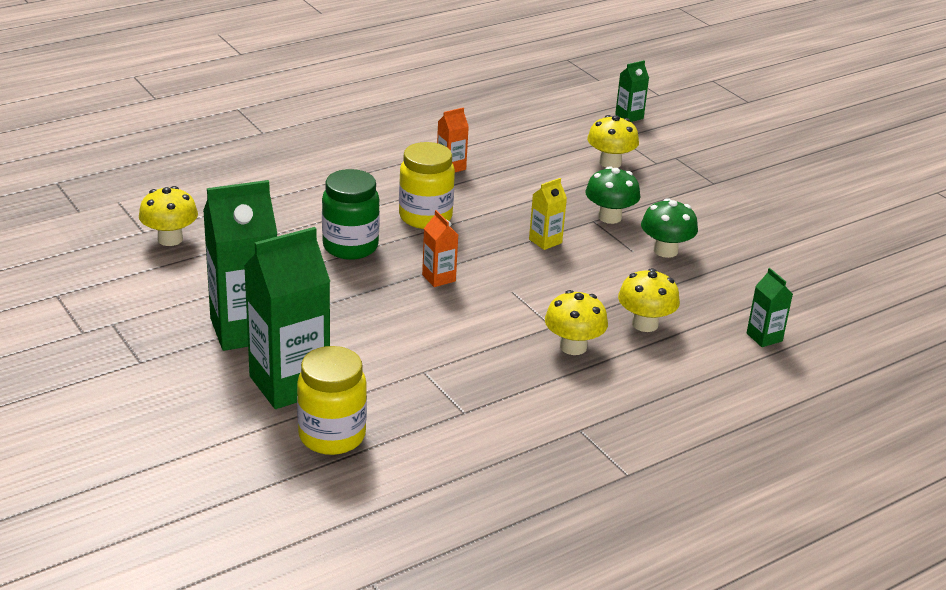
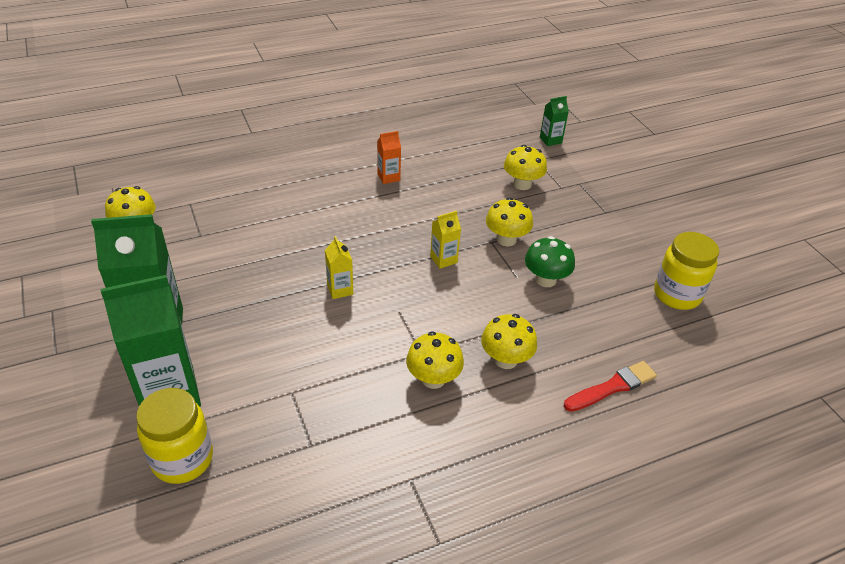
camera: 10 degrees right, 10 degrees up
green jar [322,169,380,260] -> none
yellow jar [399,142,455,229] -> yellow jar moved to [654,232,719,310]
orange carton [422,210,458,287] -> yellow carton [325,236,353,299]
green mushroom [585,166,640,224] -> yellow mushroom [486,197,533,247]
green carton [747,268,793,347] -> red brush [564,361,657,412]

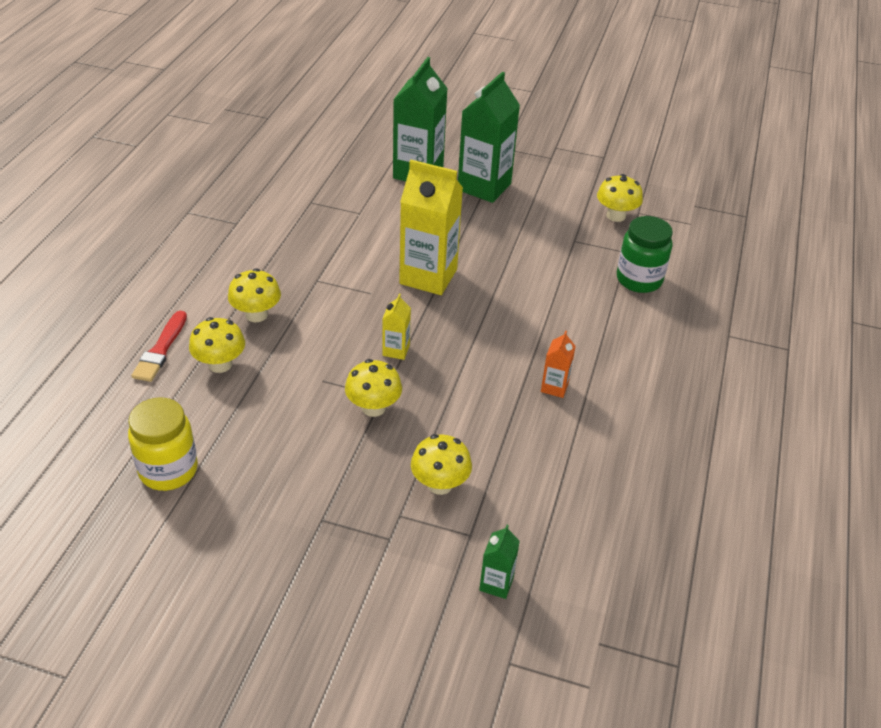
camera: 130 degrees right, 0 degrees up
yellow jar [136,388,213,484] -> none
yellow carton [325,236,353,299] -> yellow carton [399,160,463,295], size x2.16
yellow mushroom [406,331,464,389] -> yellow mushroom moved to [189,317,245,373]
green mushroom [525,236,575,287] -> none
none -> green jar [617,216,673,293]

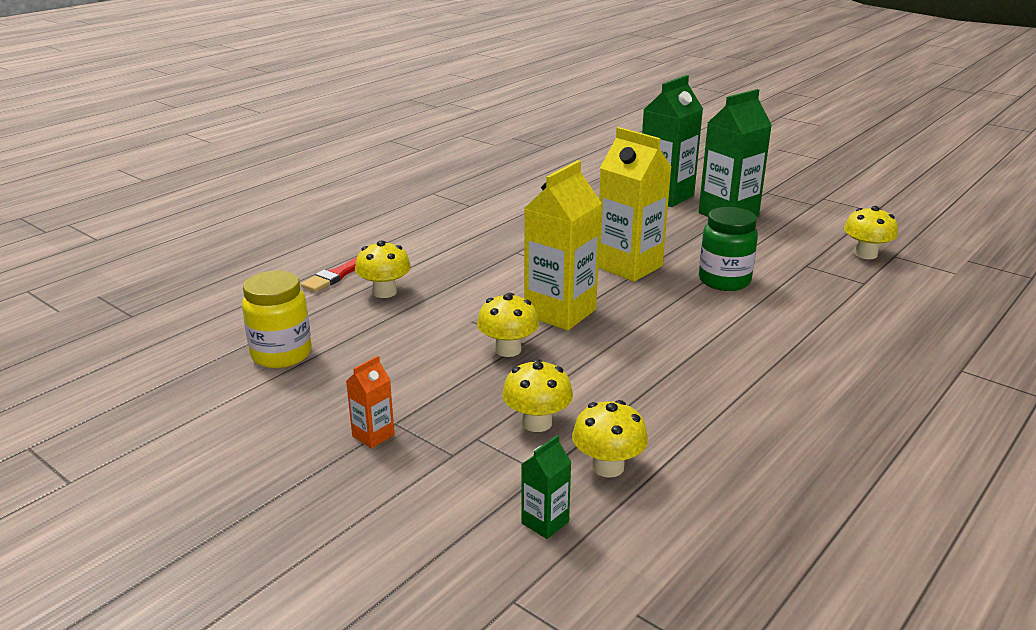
camera: 25 degrees right, 15 degrees down
yellow mushroom [228,268,281,322] -> yellow mushroom moved to [572,400,648,478]
yellow carton [382,294,411,360] -> yellow carton [524,160,602,331], size x2.16
orange carton [541,331,576,398] -> orange carton moved to [346,356,395,448]
green jar [617,216,673,293] -> green jar moved to [699,207,758,291]

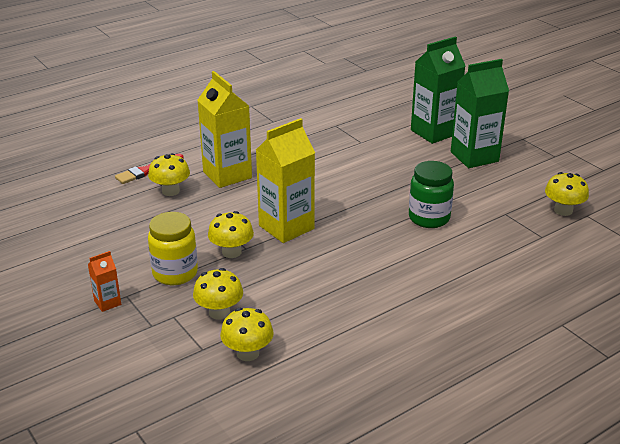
camera: 15 degrees right, 5 degrees up
yellow jar [242,271,312,368] -> yellow jar moved to [148,212,198,285]
green carton [521,435,572,539] -> none
yellow carton [598,127,671,282] -> yellow carton moved to [197,71,252,188]

